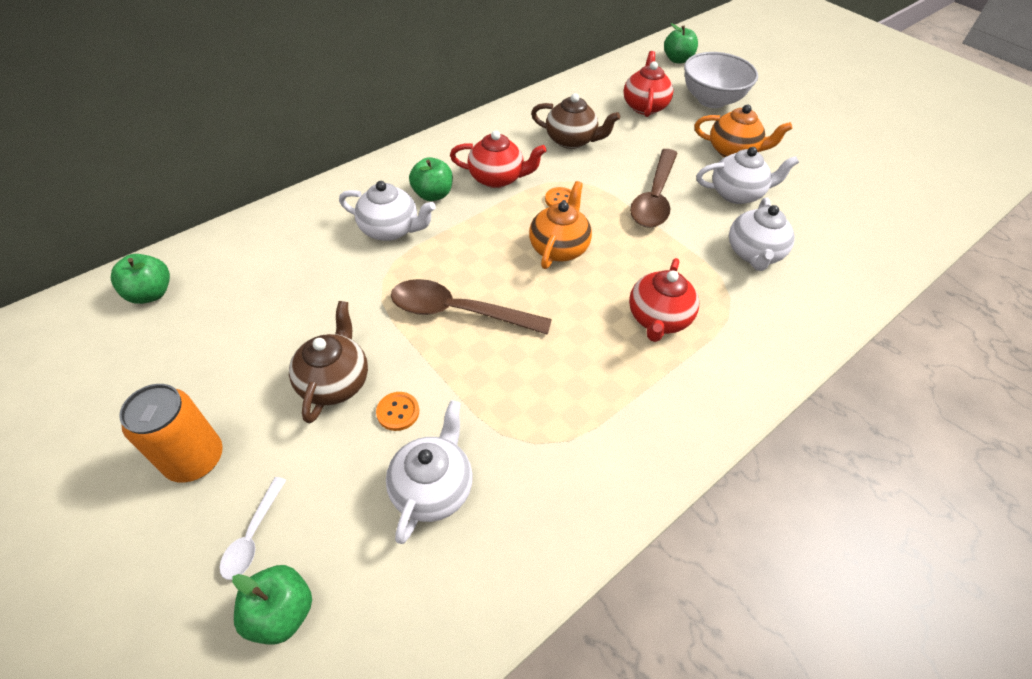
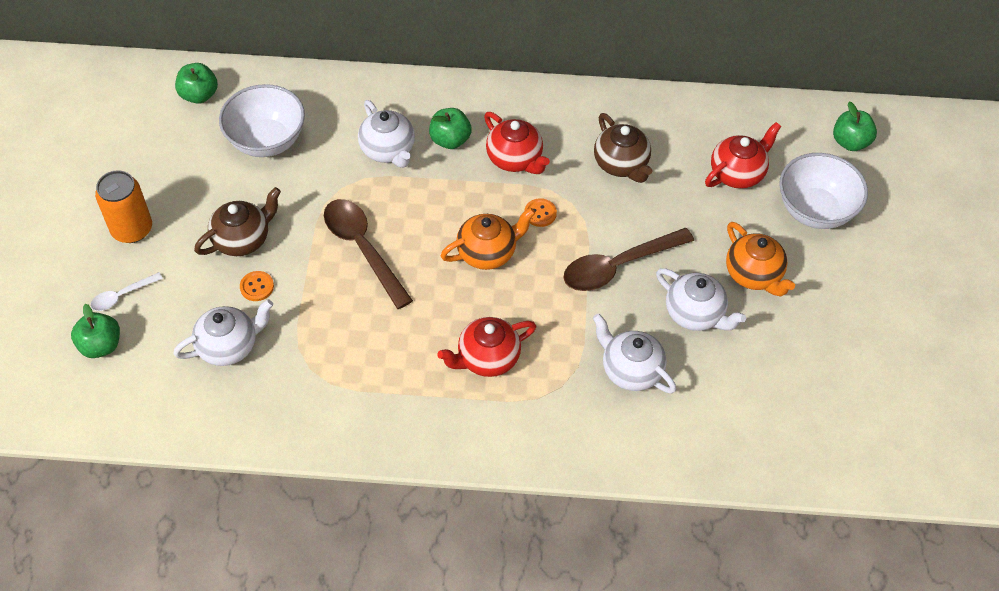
camera: 45 degrees right, 5 degrees up
white teapot [729,197,795,271] -> white teapot turned 75 degrees clockwise [593,313,676,394]
none -> white bowl [219,84,305,157]

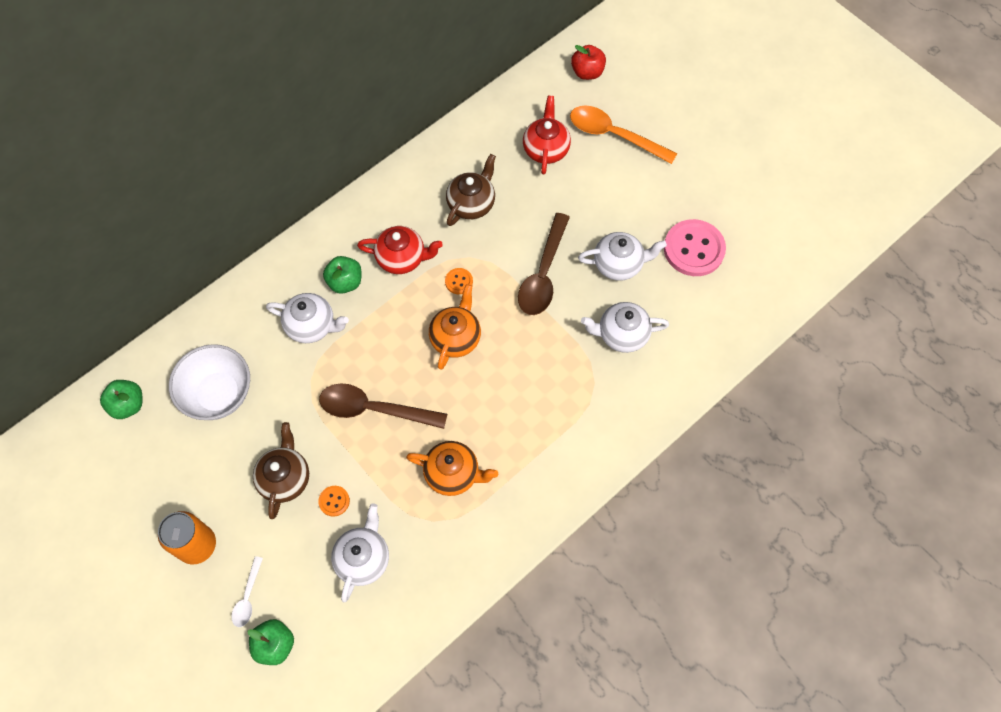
camera: 45 degrees left, 10 degrees up
red teapot [437,317,536,377] -> none
brown teapot [594,113,652,183] -> brown teapot turned 75 degrees counterclockwise [446,154,496,226]
orange teapot [726,222,795,297] -> orange teapot moved to [406,441,498,496]
white bowl [779,153,868,229] -> orange spoon [570,106,677,164]
green apple [833,102,877,151] -> red apple [571,45,606,80]
none -> pink button [664,219,726,276]

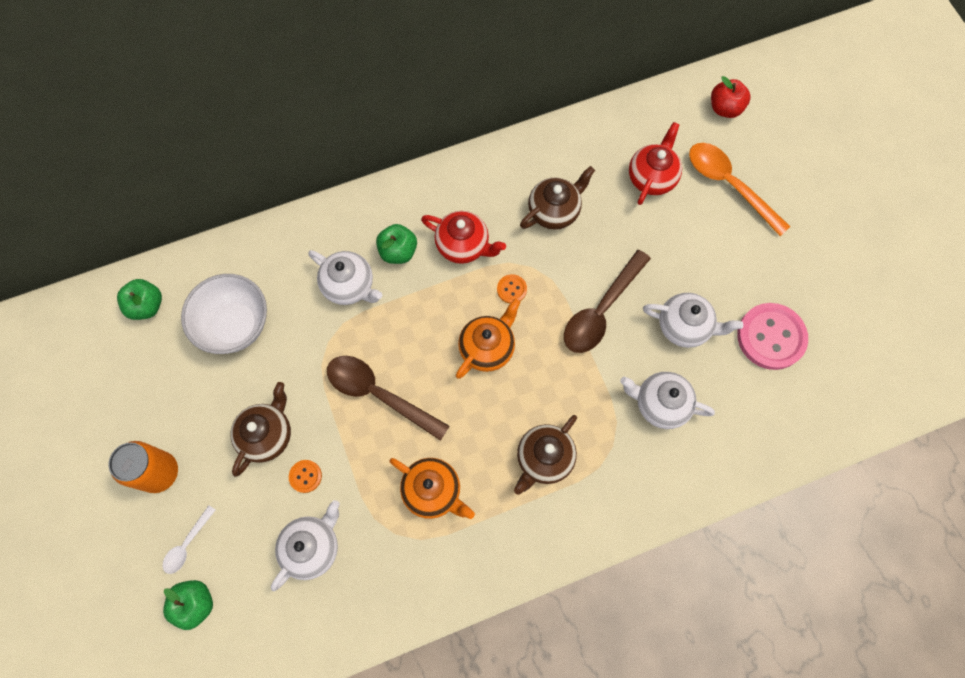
camera: 20 degrees right, 5 degrees up
none -> brown teapot [514,415,577,495]

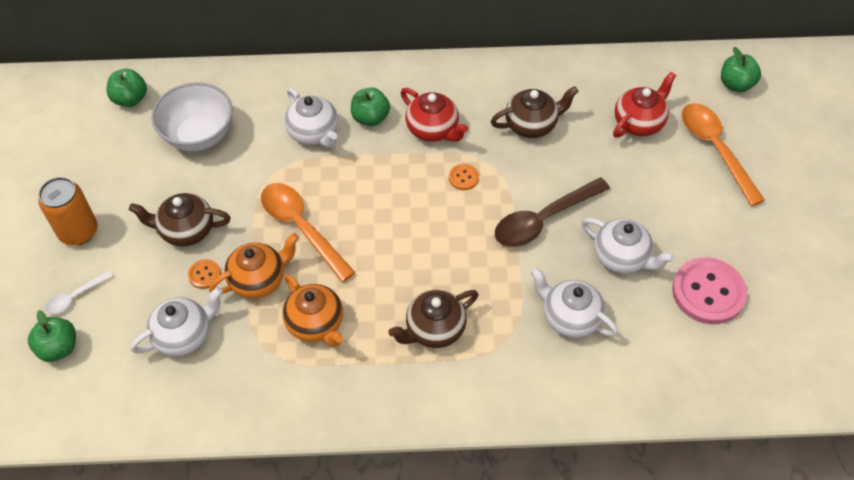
camera: 20 degrees right, 15 degrees down
brown teapot [231,382,291,477] -> brown teapot turned 135 degrees counterclockwise [129,193,231,246]
brown spoon [327,356,450,441] -> orange spoon [261,183,356,282]
orange teapot [456,299,520,379] -> orange teapot moved to [209,233,299,298]
red apple [711,76,751,118] -> green apple [721,47,761,92]

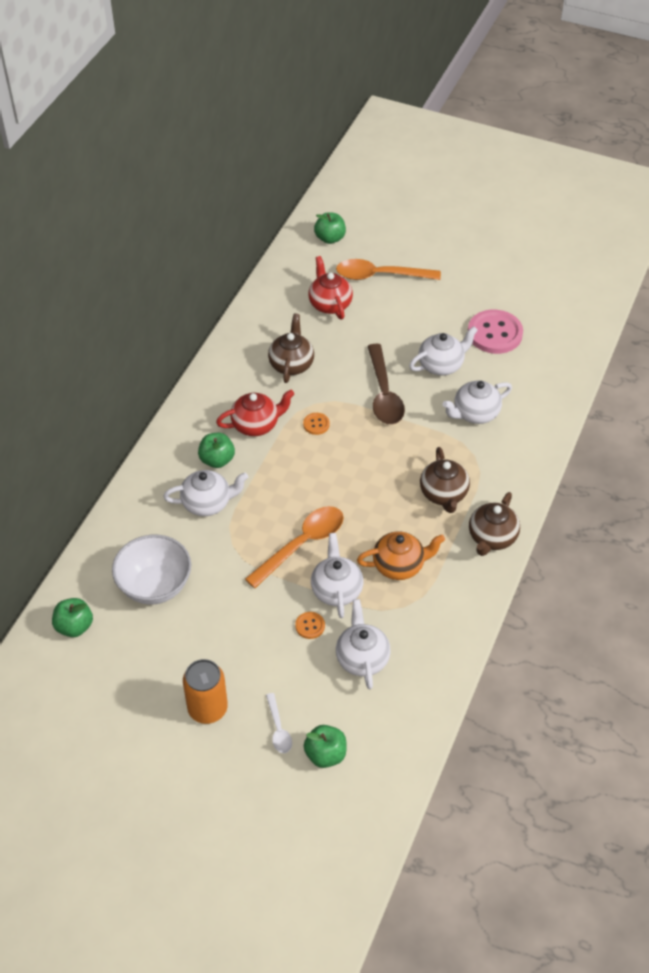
camera: 65 degrees left, 5 degrees down
brown teapot [129,193,231,246] -> brown teapot moved to [469,492,520,556]
orange teapot [209,233,299,298] -> white teapot [311,533,363,618]
orange spoon [261,183,356,282] -> orange spoon turned 150 degrees clockwise [245,506,344,588]

